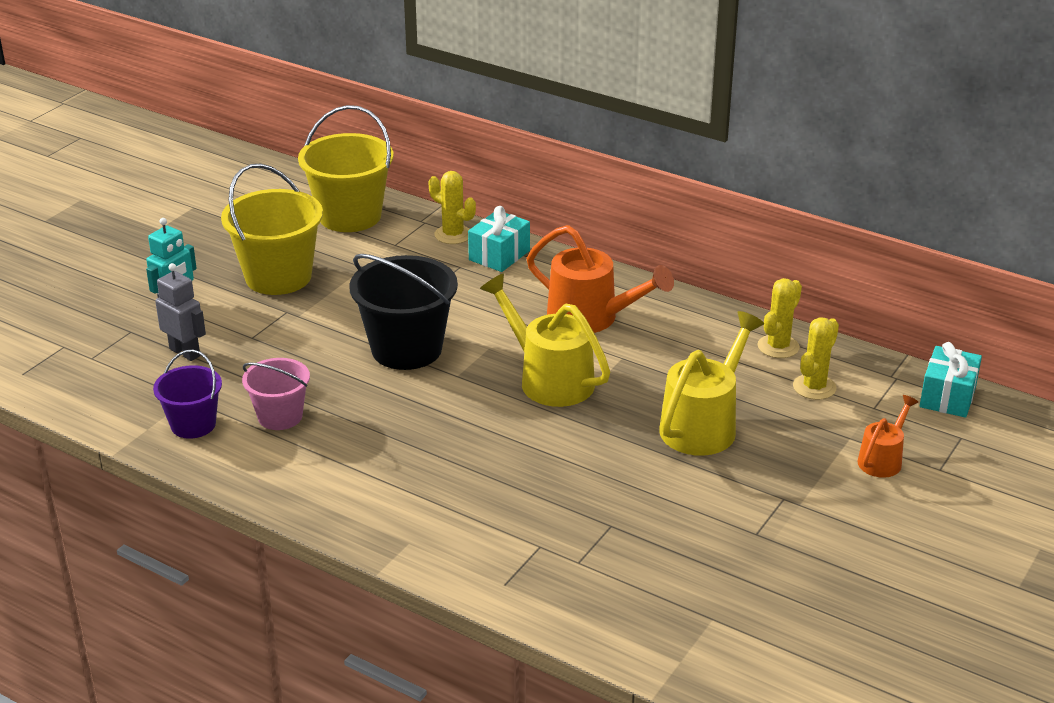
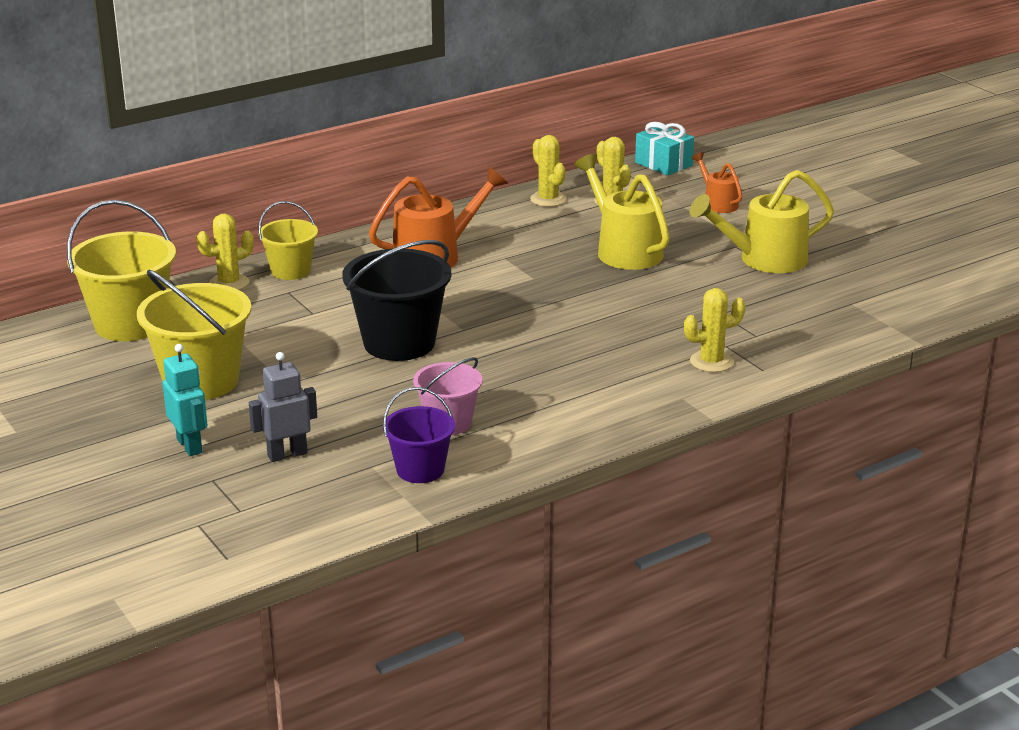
camera: 65 degrees left, 5 degrees down
turquoise gift [468,206,530,272] -> yellow bucket [258,201,318,280]
yellow watering can [480,274,610,407] -> yellow watering can moved to [690,170,834,273]
none -> yellow cactus [684,288,745,372]

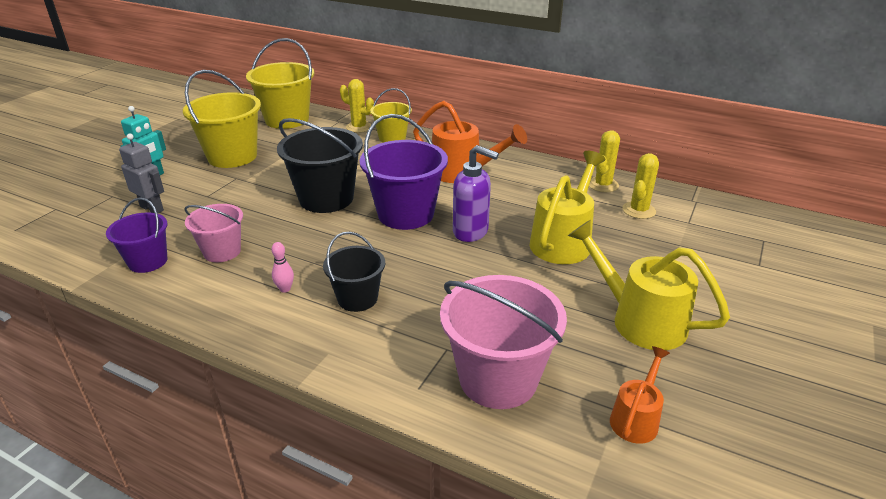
camera: 60 degrees right, 5 degrees up
turquoise gift [635,122,694,176] -> none
yellow cactus [684,288,745,372] -> none
orange watering can [692,152,742,213] -> orange watering can moved to [610,346,670,444]
none -> pink bowling pin [271,242,294,293]
none -> black bucket [323,232,385,312]
none -> purple bucket [360,114,448,230]
none -> pink bucket [440,275,567,409]
none -> purple soap dispenser [453,145,499,242]

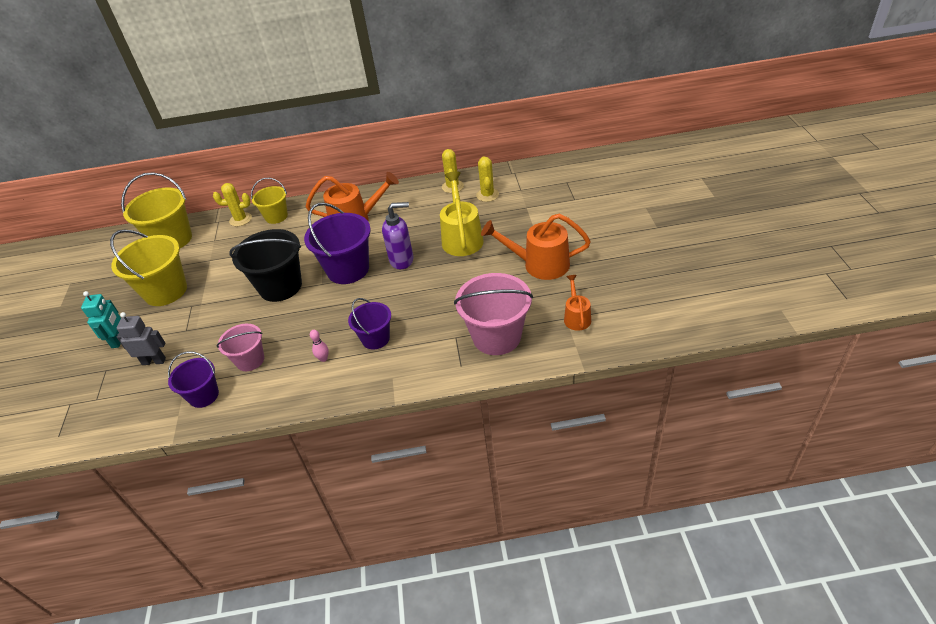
camera: 30 degrees left, 10 degrees up
black bucket [323,232,385,312] -> purple bucket [348,298,391,349]
yellow watering can [568,220,730,350] -> orange watering can [481,214,591,280]

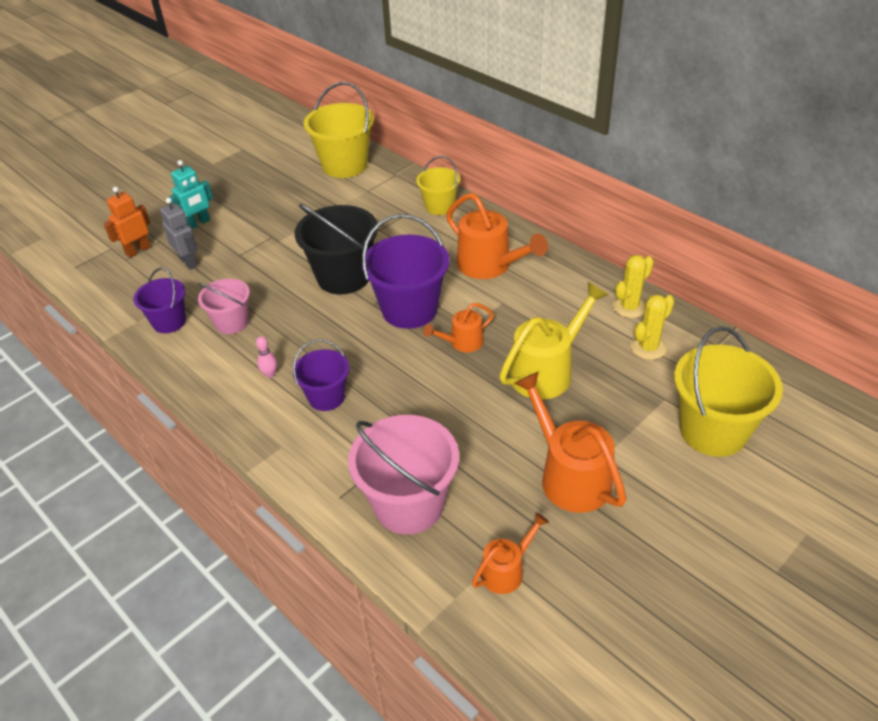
camera: 50 degrees right, 0 degrees up
yellow bucket [110,229,187,306] -> yellow bucket moved to [674,326,783,457]
yellow cactus [213,183,252,227] -> none
purple soap dispenser [382,202,413,270] -> orange watering can [423,303,494,352]
none -> orange robot [104,187,151,258]

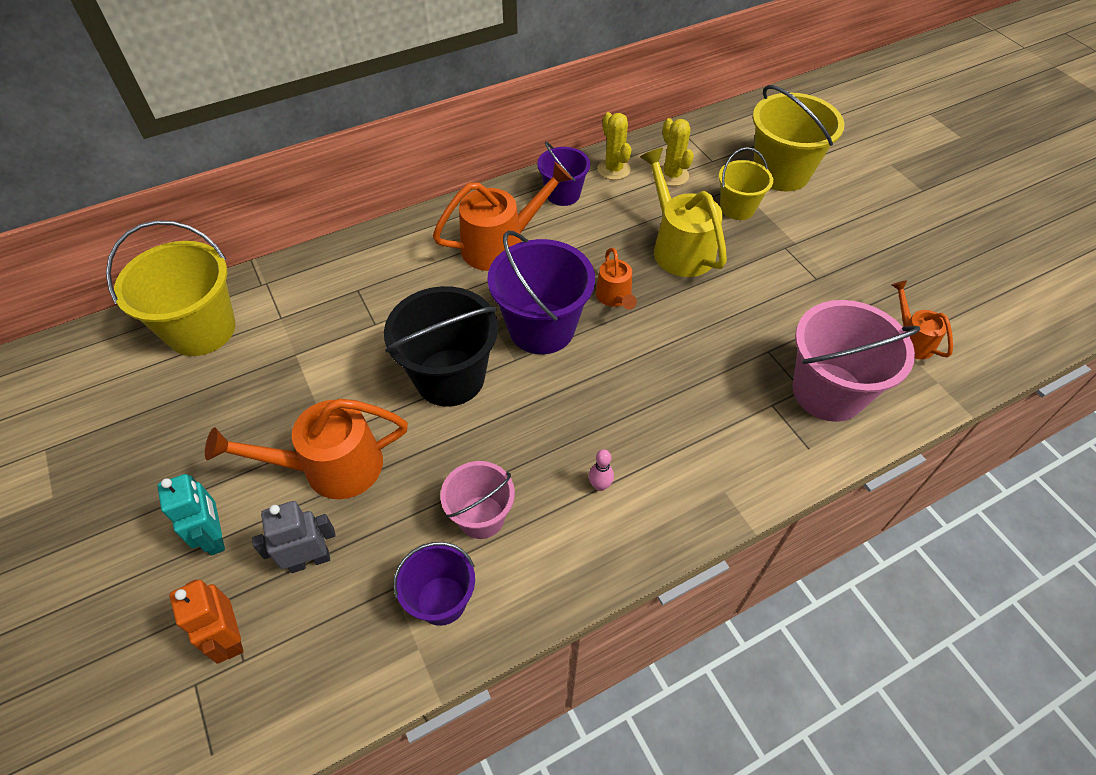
camera: 75 degrees left, 10 degrees up
purple bucket [293,339,349,411] -> purple bucket moved to [537,142,590,206]
yellow bucket [416,156,461,215] -> yellow bucket moved to [719,147,773,220]
orange watering can [515,372,627,513] -> orange watering can moved to [205,399,408,499]

